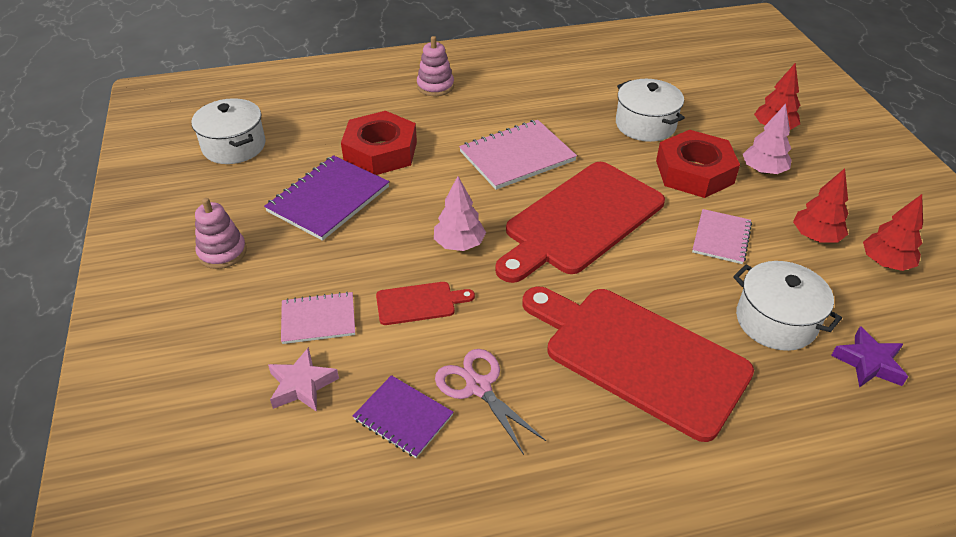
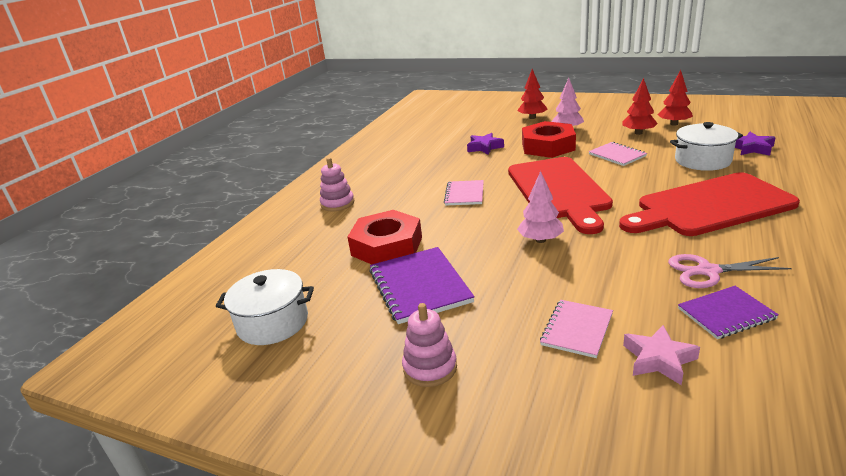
camera: 50 degrees left, 15 degrees down
red cutting board [376,282,475,325] -> none
pink notebook [459,120,577,190] -> pink notebook [444,180,484,206], size x0.61
white pot [616,79,685,142] -> purple star [467,133,504,155]

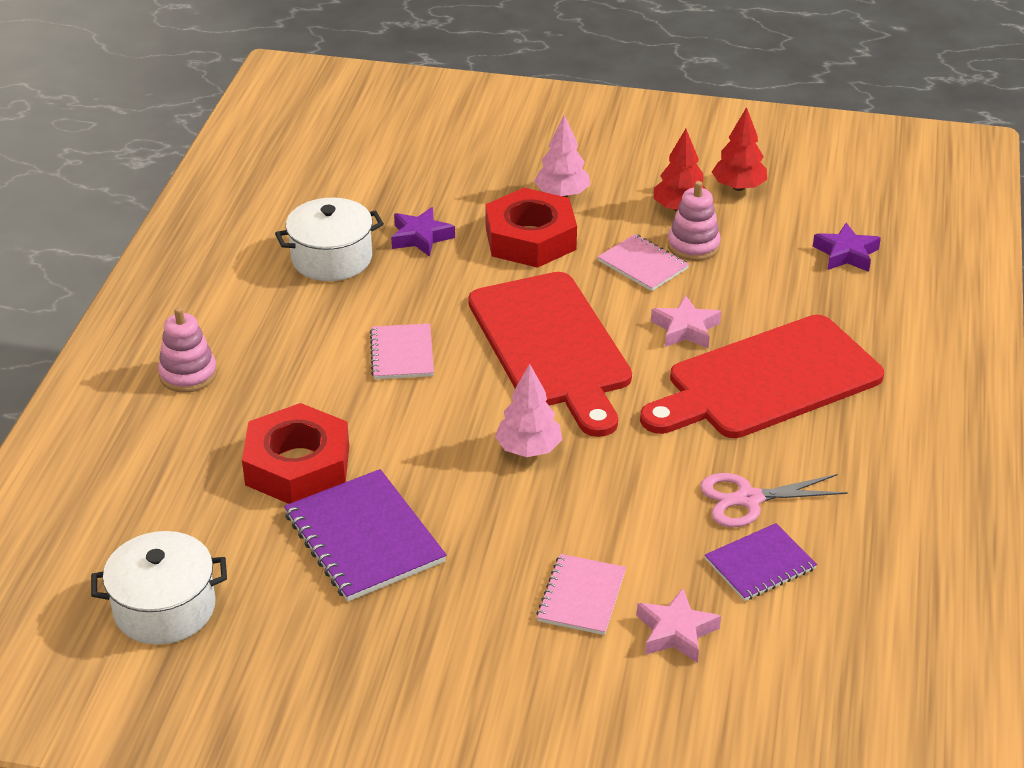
camera: 15 degrees left, 10 degrees up
pink stacking toy [402,303,457,387] -> pink stacking toy moved to [667,181,721,261]
red tree [518,69,548,119] -> none
white pot [670,122,743,171] -> white pot moved to [275,197,384,281]
none -> pink star [651,295,721,348]

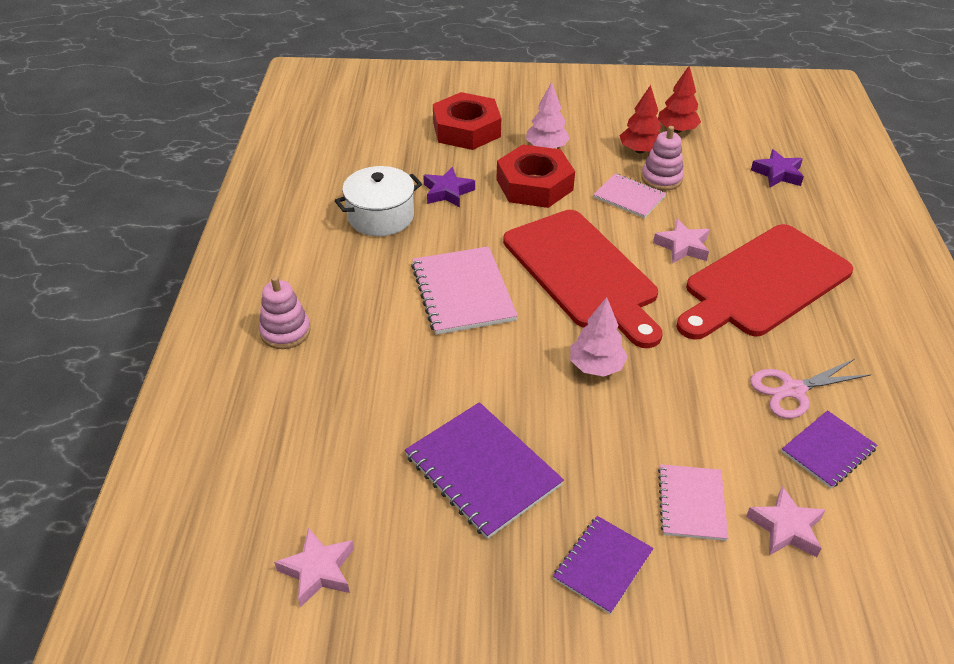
camera: 10 degrees left, 5 degrees up
white pot [91,531,227,645] -> pink star [274,528,354,607]
red nut [242,403,349,504] -> red nut moved to [433,92,501,150]
pink notebook [370,324,434,379] -> pink notebook [411,246,518,335], size x1.63
none -> purple notebook [553,516,653,614]

